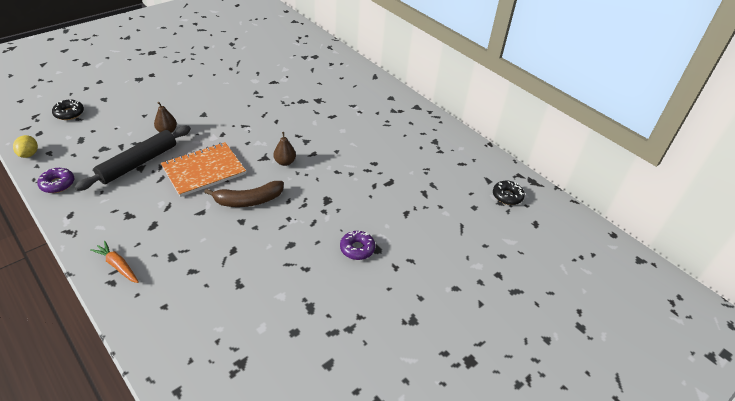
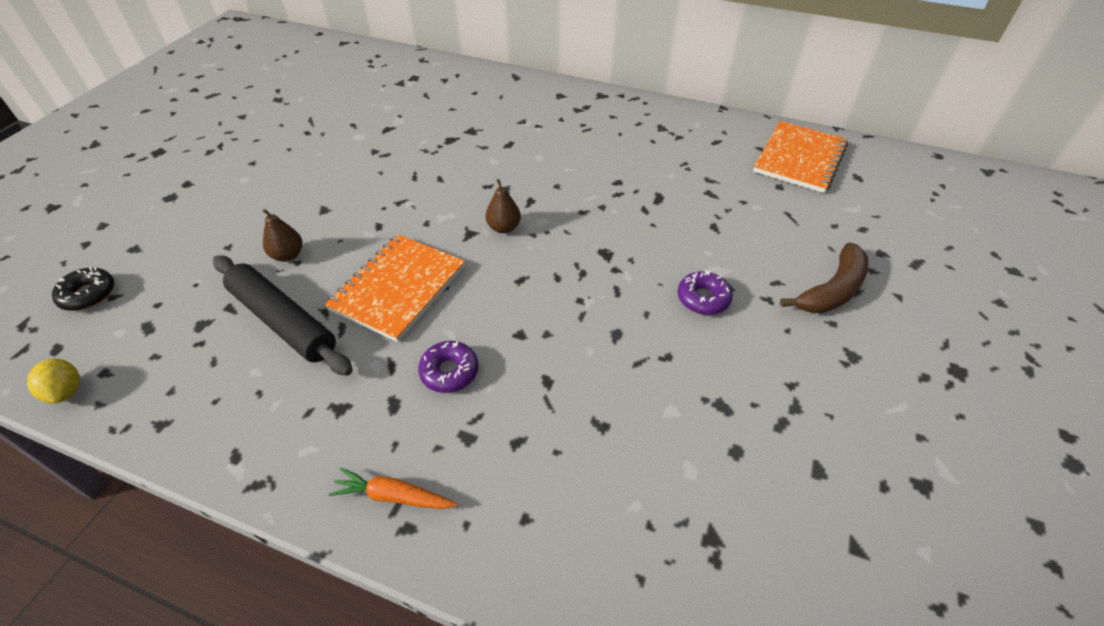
camera: 25 degrees left, 5 degrees up
purple donut [37,168,75,193] -> purple donut moved to [418,341,478,393]
black rolling pin [75,126,191,191] -> black rolling pin turned 60 degrees counterclockwise [213,255,353,376]
brown banana [204,181,284,207] -> brown banana moved to [780,243,869,313]
black donut [493,181,525,205] -> orange notebook [753,121,848,193]

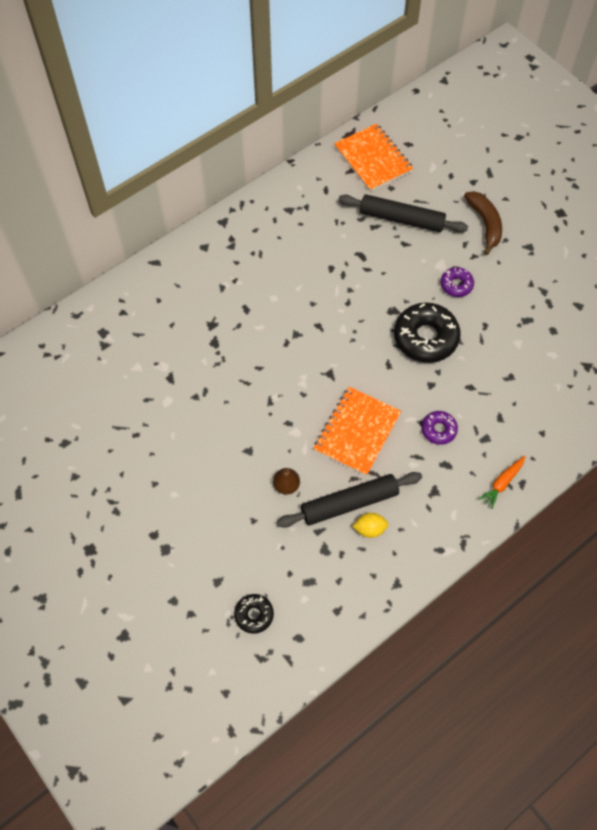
camera: 60 degrees left, 15 degrees up
yellow lemon [27,358,80,403] -> yellow lemon moved to [352,513,389,538]
orange notebook [325,234,465,342] -> orange notebook turned 60 degrees clockwise [313,387,401,476]
brown pear [485,179,521,233] -> none
none -> black rolling pin [338,194,468,232]
none -> black donut [394,303,460,363]

